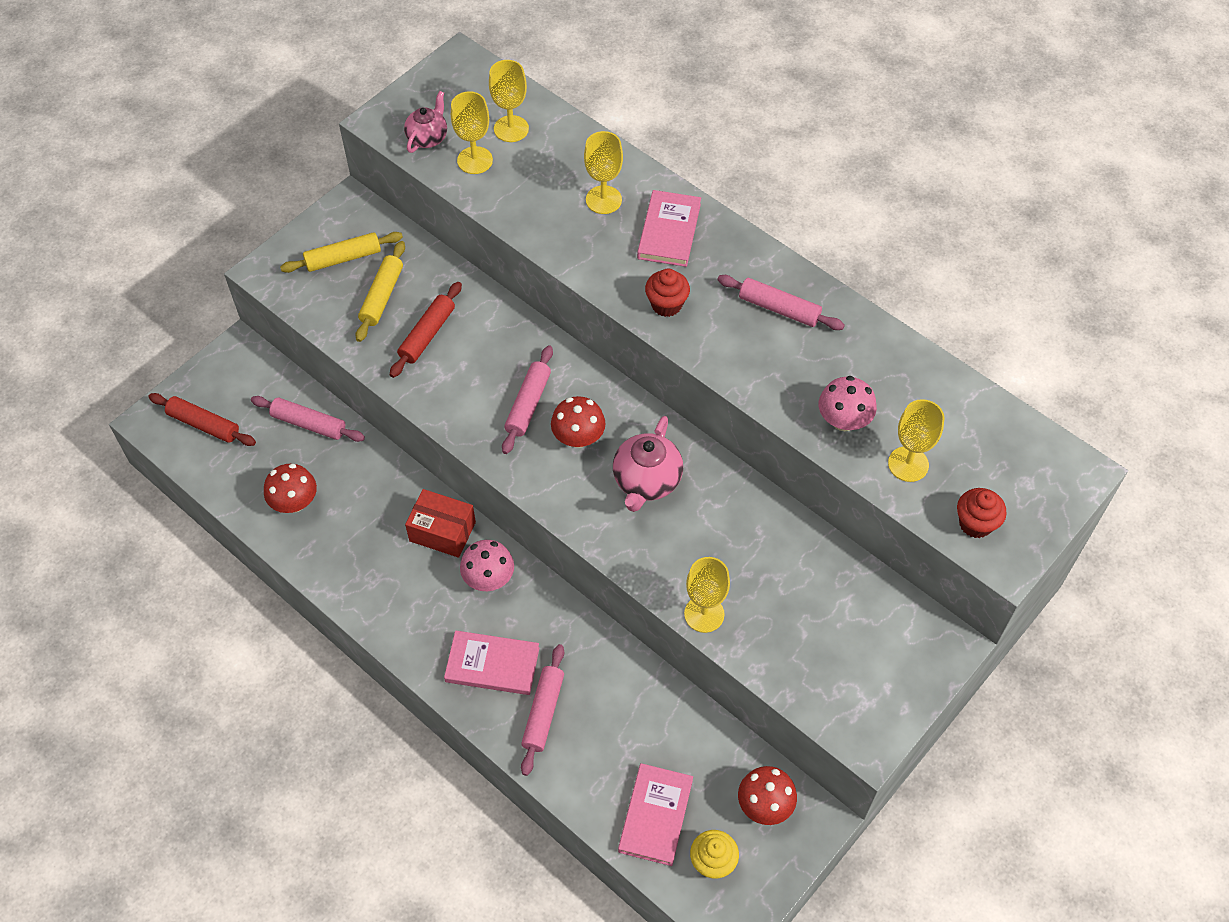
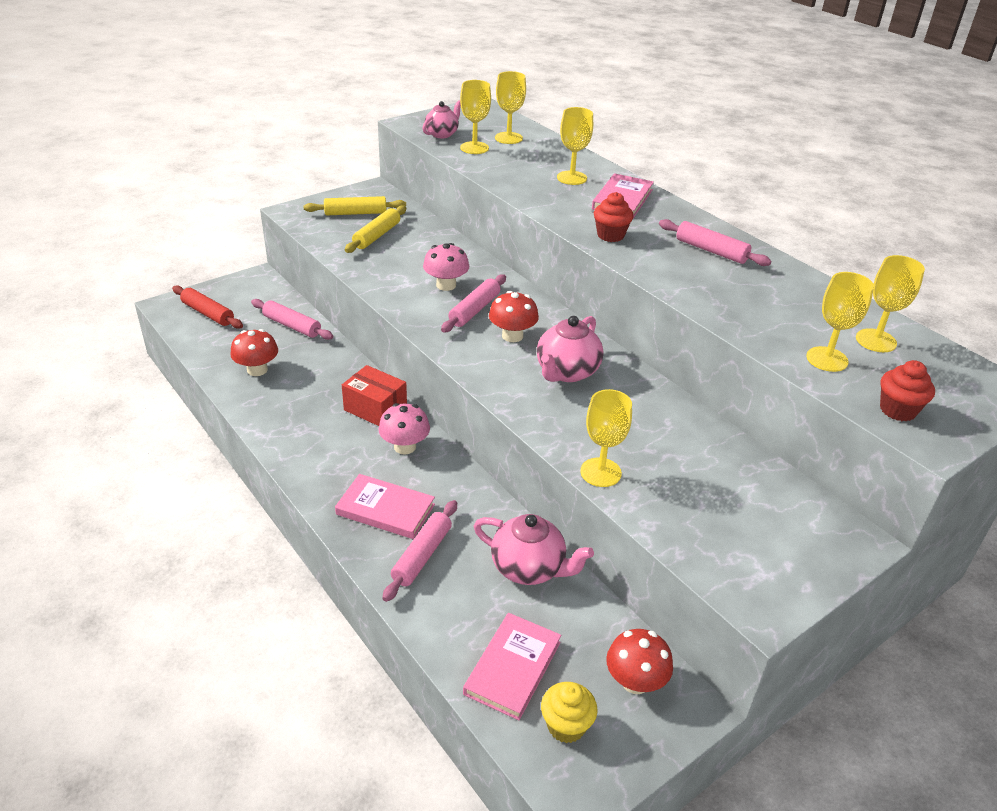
camera: 10 degrees right, 20 degrees down
red rolling pin [390,282,462,378] -> none
pink mushroom [819,376,877,431] -> pink mushroom moved to [423,243,469,291]
none -> pink teapot [474,514,594,585]
none -> yellow goblet [856,255,925,352]

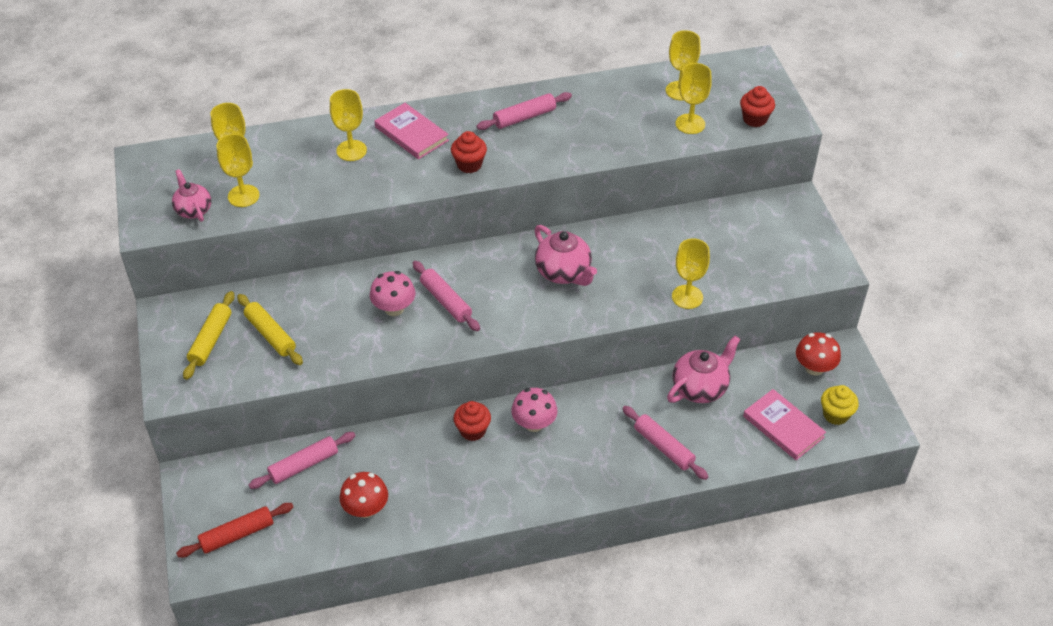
camera: 65 degrees left, 10 degrees up
pink book [335,474,435,539] -> none
red box [342,365,407,426] -> red cupcake [453,401,491,441]
red mushroom [489,291,539,342] -> none

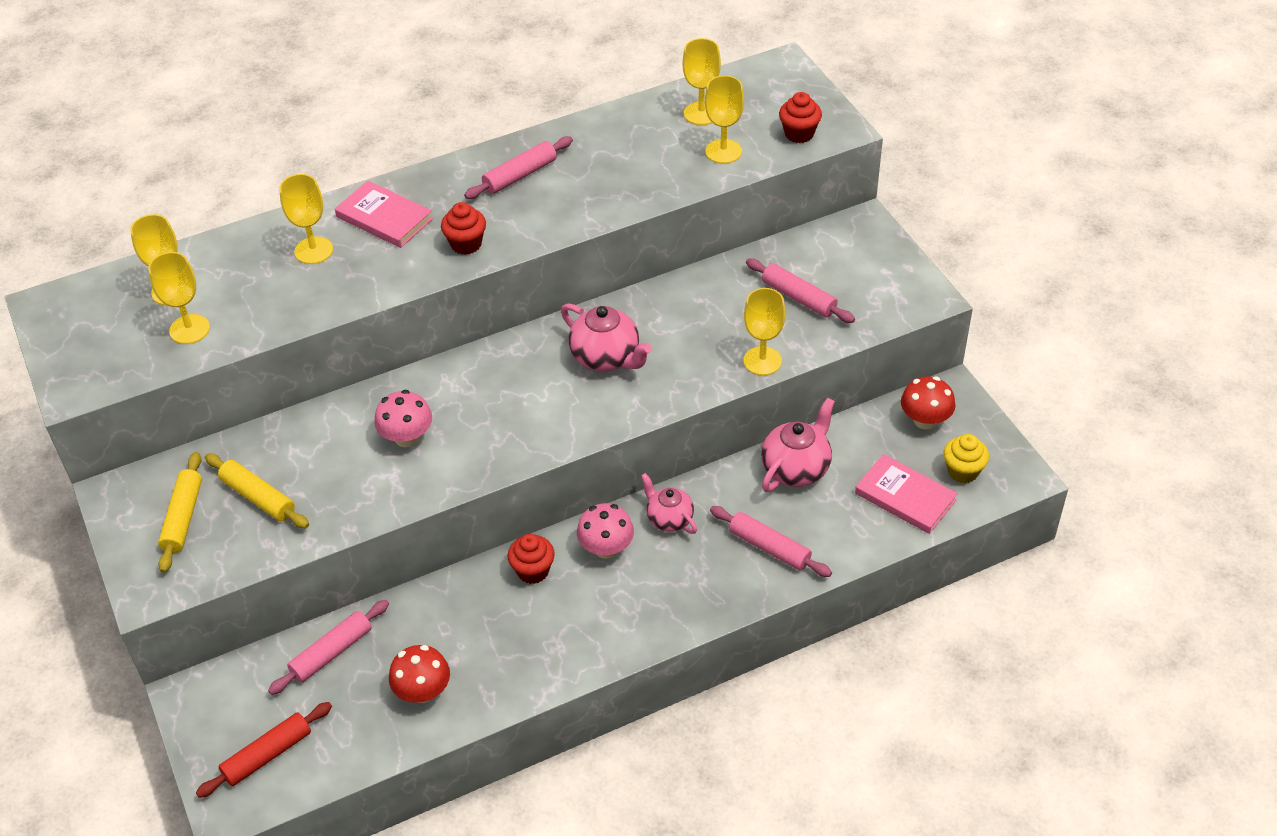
camera: 10 degrees left, 0 degrees up
pink teapot [172,169,211,222] -> pink teapot moved to [641,473,697,534]
pink rolling pin [413,261,480,331] -> pink rolling pin moved to [746,258,855,323]

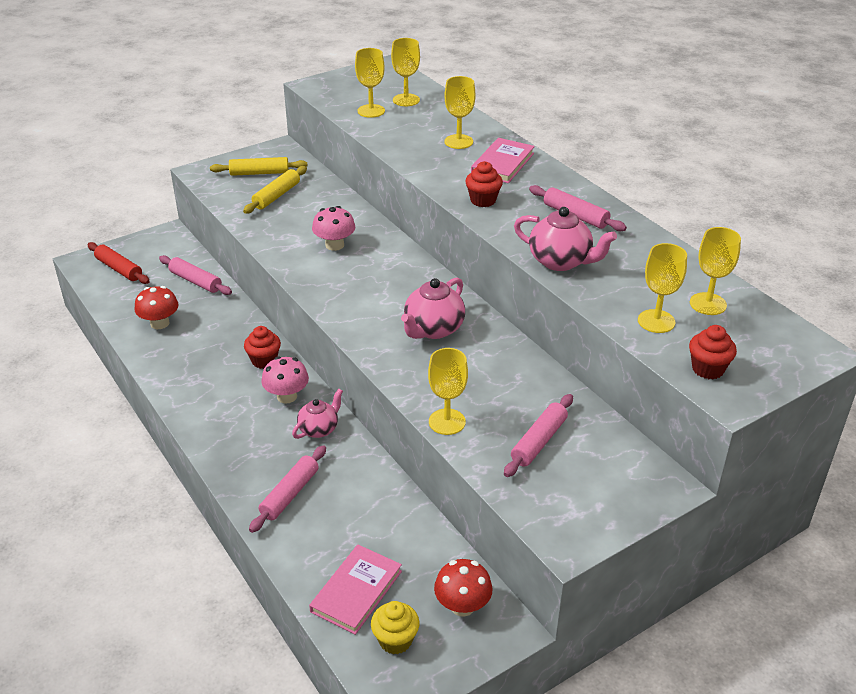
camera: 80 degrees right, 10 degrees down
pink teapot [761,397,835,492] -> pink teapot moved to [514,207,617,271]

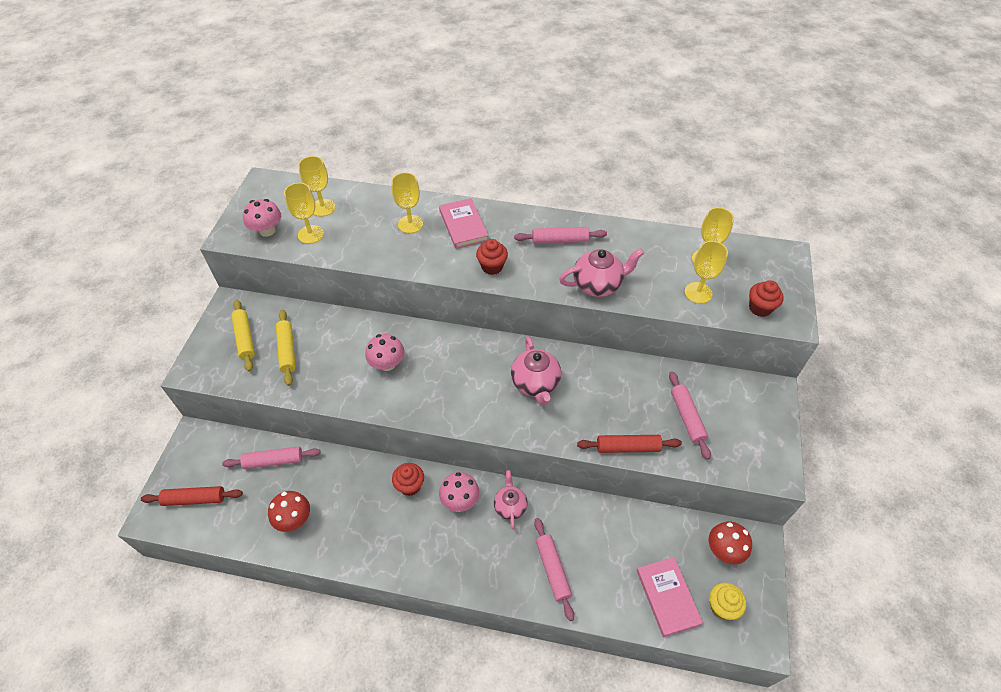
camera: 45 degrees left, 15 degrees up
yellow rolling pin [210,157,307,176] -> yellow rolling pin turned 60 degrees counterclockwise [231,300,255,372]
yellow goblet [428,348,468,435] -> red rolling pin [577,435,682,453]
none -> pink mushroom [243,199,281,237]

